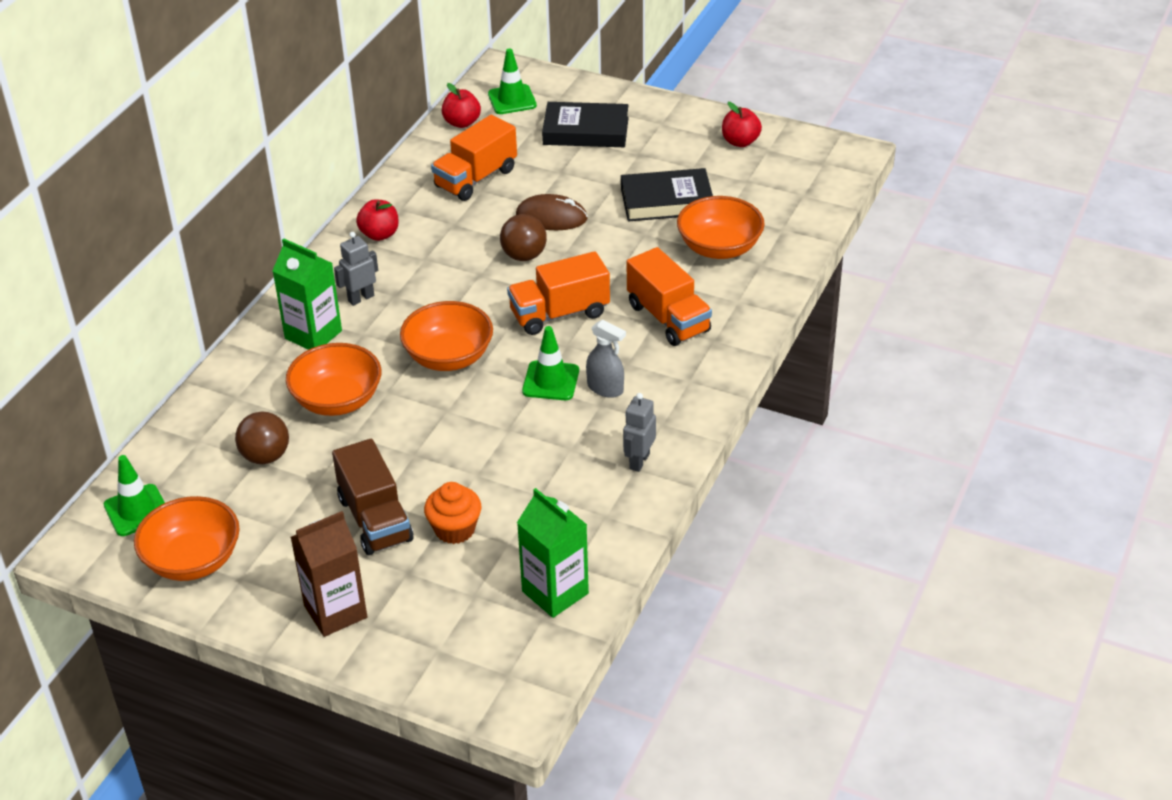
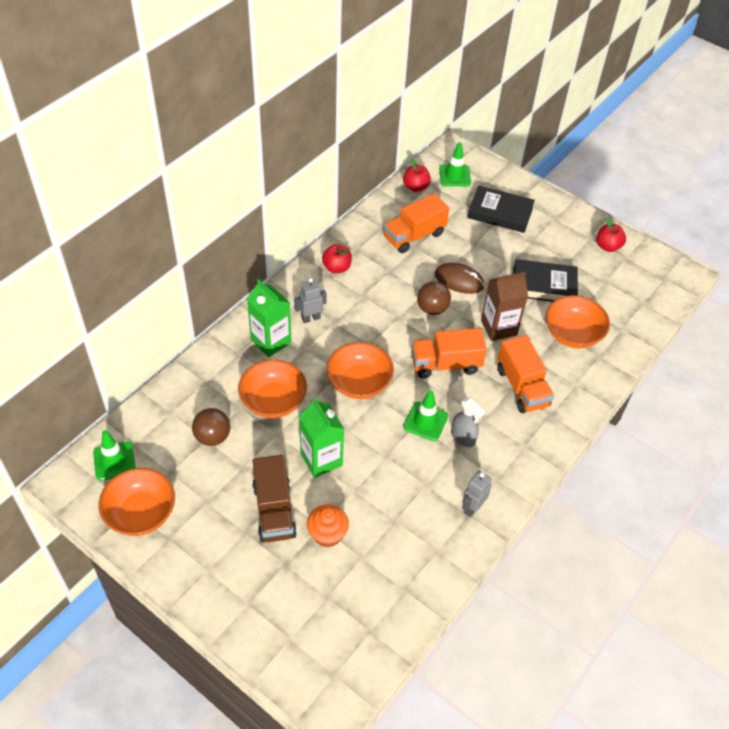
camera: 10 degrees right, 10 degrees up
brown carton [291,511,367,637] -> brown carton moved to [481,272,528,341]
green carton [517,488,589,618] -> green carton moved to [299,398,344,478]

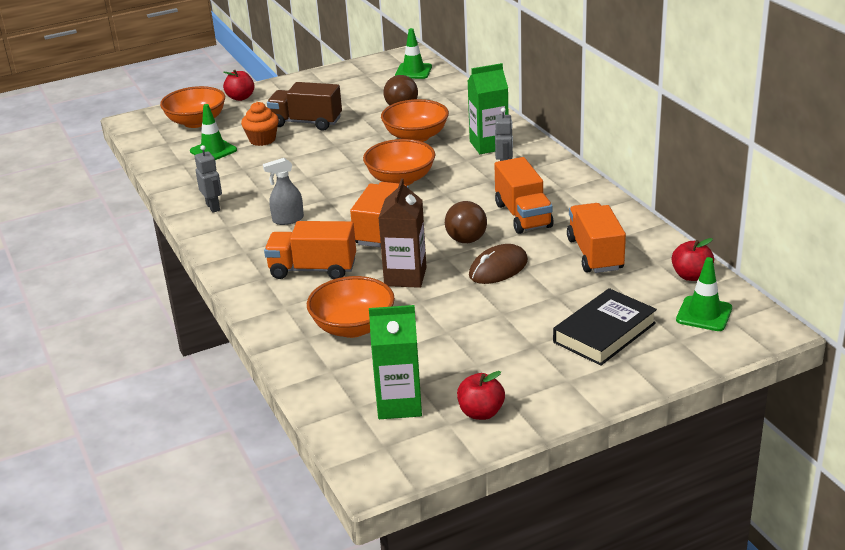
camera: 120 degrees right, 20 degrees down
orange bowl [99,468,175,536] -> orange bowl moved to [160,86,225,128]
green carton [299,398,344,478] -> green carton moved to [369,305,422,419]
red apple [322,244,352,273] -> red apple moved to [223,70,254,101]
green traffic cone [403,390,448,441] -> green traffic cone moved to [190,104,237,160]
black book [513,259,578,302] -> none
none -> orange truck [494,157,554,234]

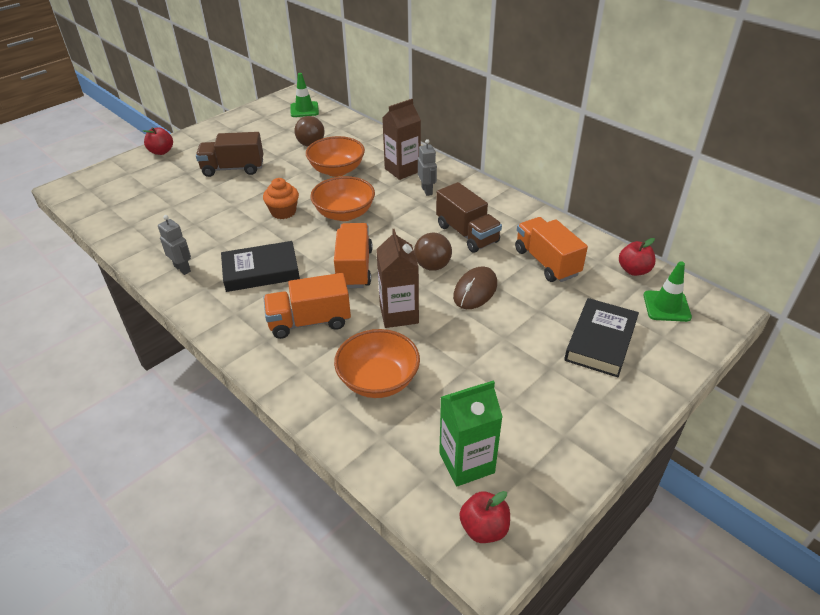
camera: 20 degrees left, 10 degrees up
orange bowl [160,86,225,128] -> none
green traffic cone [190,104,237,160] -> none
orange cupcake [241,102,279,146] -> orange cupcake moved to [263,178,299,219]
grey spray bottle [263,158,304,225] -> black book [221,241,300,292]
red apple [457,371,505,420] -> red apple moved to [459,491,510,543]
green carton [467,63,508,154] -> brown carton [382,99,421,180]
orange truck [494,157,554,234] -> brown truck [436,182,502,253]

